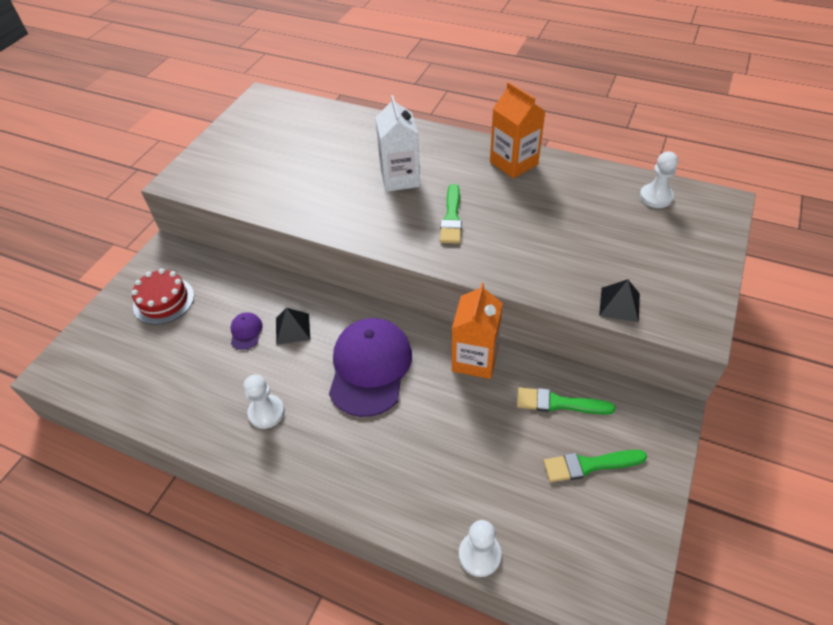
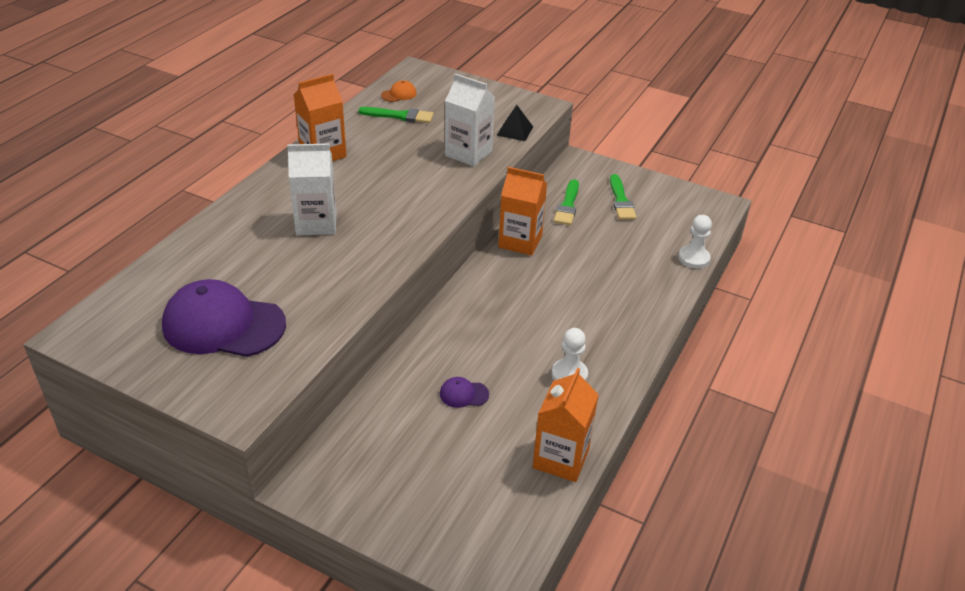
camera: 90 degrees left, 10 degrees down
red cake [131,268,194,325] -> none
black pyramid [276,308,310,345] -> none
purple cap [329,318,412,417] -> purple cap moved to [162,279,286,357]
green brush [440,184,462,244] -> green brush moved to [358,107,434,123]
white pawn [640,151,678,208] -> orange cap [381,80,417,102]
none -> white carton [445,74,495,166]
none -> orange carton [533,368,599,482]

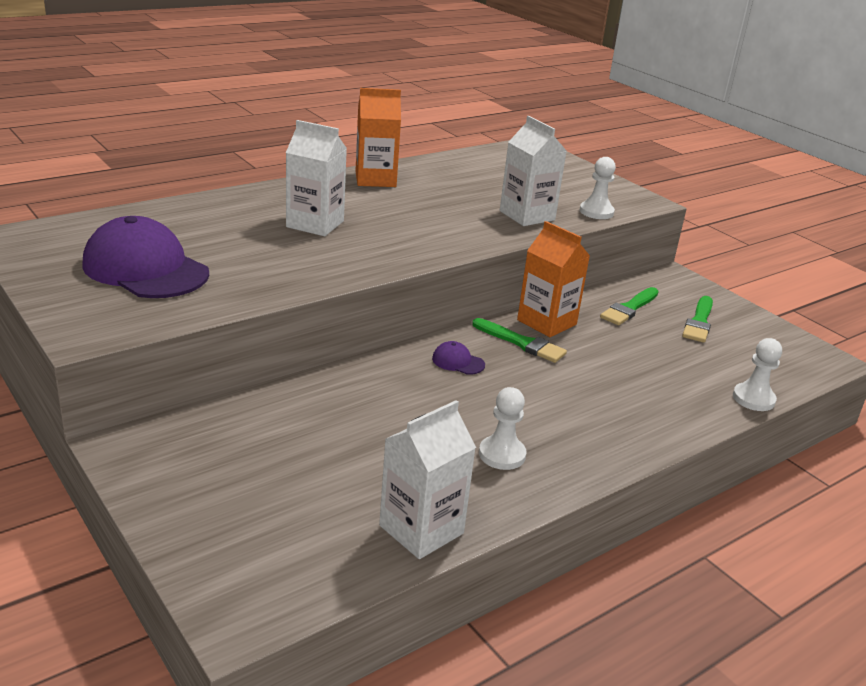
camera: 25 degrees right, 10 degrees down
green brush [358,107,434,123] -> green brush moved to [472,318,567,363]
orange cap [381,80,417,102] -> none
purple cap [440,377,489,408] -> purple cap moved to [432,341,485,375]
black pyramid [496,105,533,141] -> white pawn [580,157,616,219]
orange carton [533,368,599,482] -> white carton [379,400,476,559]

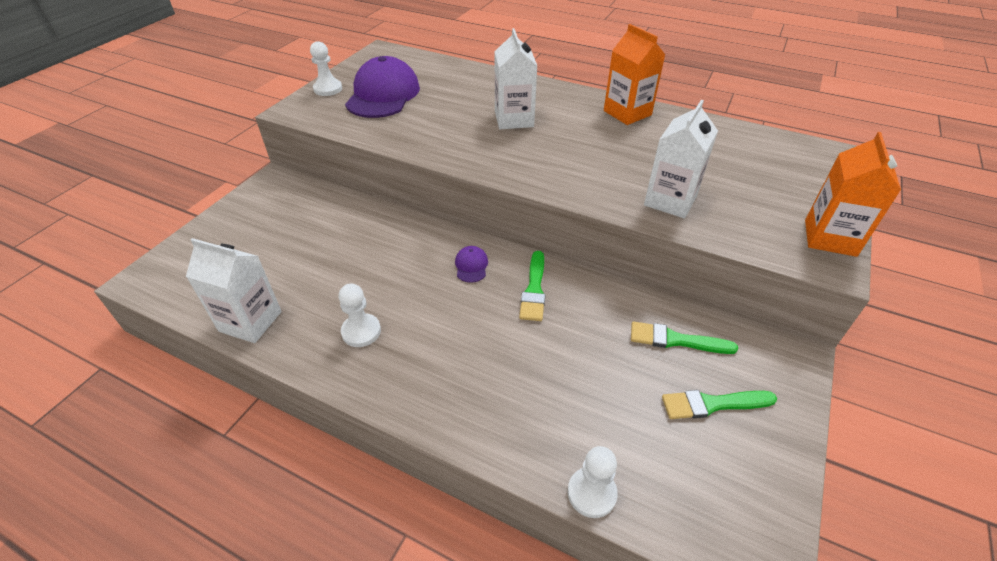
camera: 65 degrees right, 15 degrees up
orange carton [517,221,590,337] -> orange carton moved to [805,132,901,257]
white pawn [580,157,616,219] -> white pawn moved to [310,41,342,96]

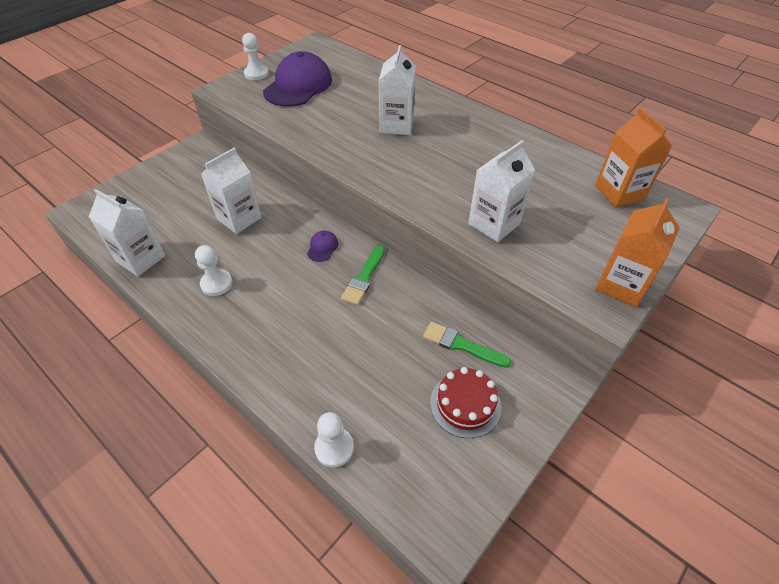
camera: 15 degrees right, 5 degrees up
orange carton [604,24,665,125] -> orange carton moved to [595,108,672,208]
green brush [662,390,777,419] -> red cake [430,367,501,438]
none -> white carton [201,148,262,234]

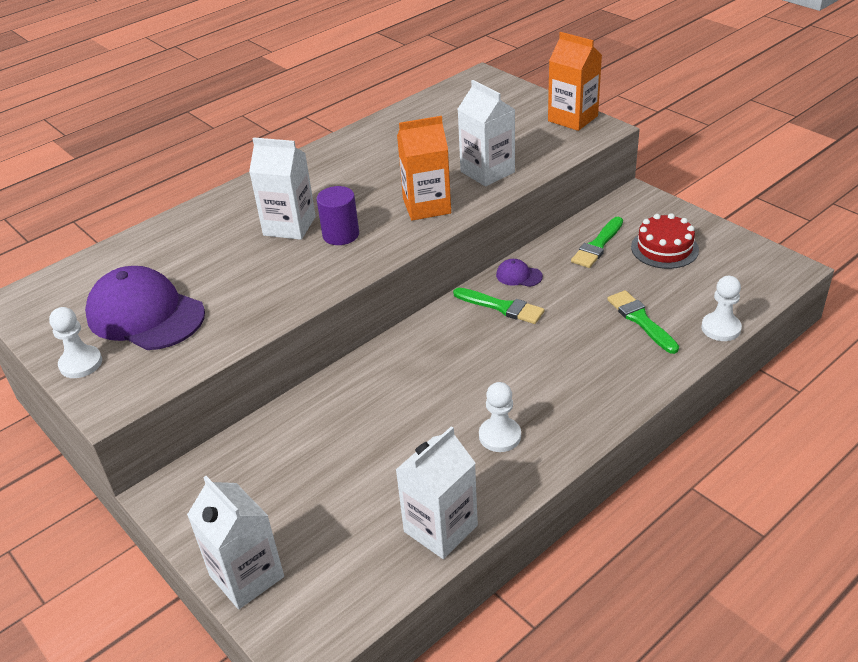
camera: 80 degrees left, 10 degrees down
white carton [201,148,262,234] -> white carton moved to [187,476,284,609]
purple cap [307,230,338,262] -> purple cap moved to [496,259,543,287]
orange carton [595,108,672,208] -> orange carton moved to [397,116,451,221]
none -> purple cylinder [316,186,359,245]
none -> green brush [607,290,679,354]

